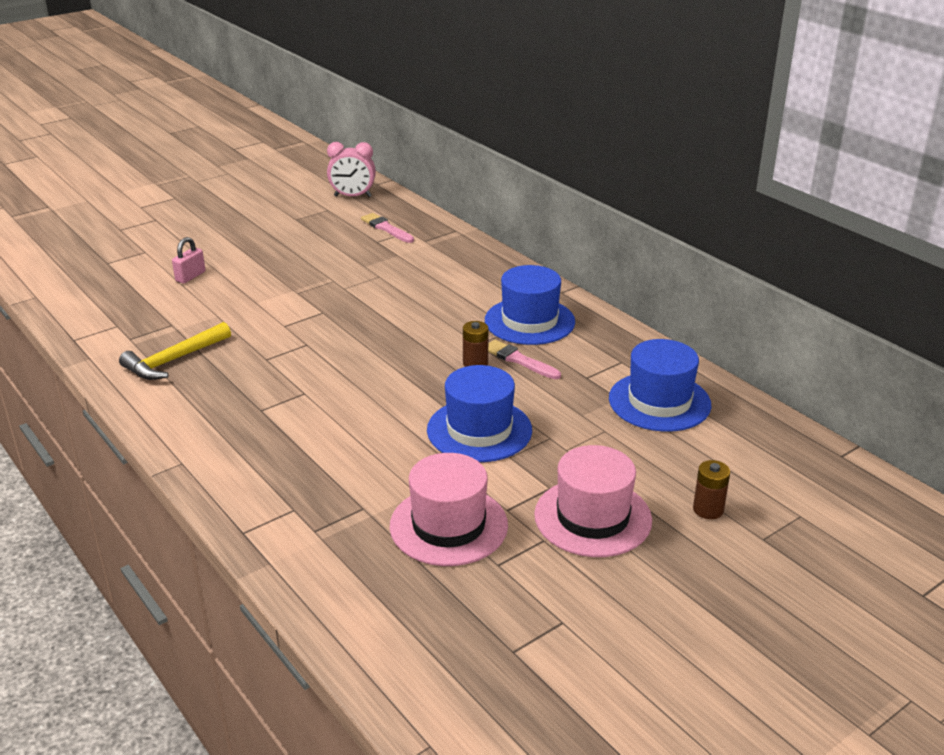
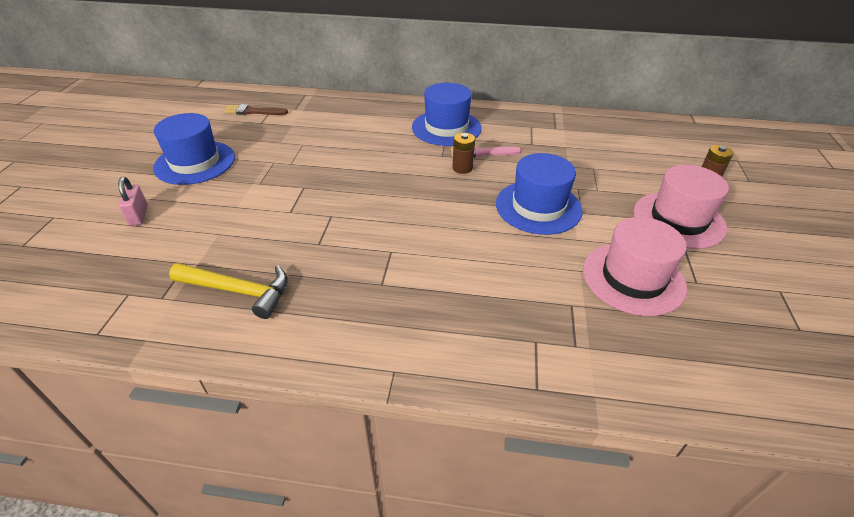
camera: 45 degrees left, 10 degrees up
yellow hammer [119,322,231,380] -> yellow hammer turned 75 degrees counterclockwise [169,263,288,319]
pink clock [327,142,376,197] -> none
pink brush [361,213,414,243] -> brown brush [224,104,288,115]
blue hat [609,339,711,432] -> blue hat moved to [153,113,235,185]

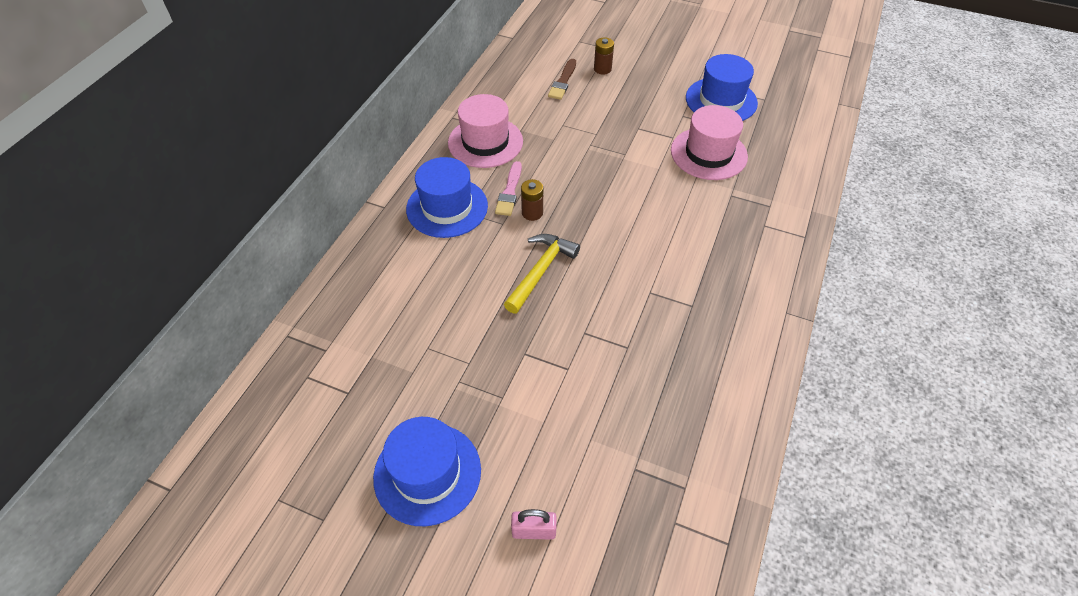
camera: 75 degrees left, 10 degrees up
yellow hammer [169,263,288,319] -> yellow hammer moved to [504,234,580,314]
brown brush [224,104,288,115] -> brown brush moved to [548,59,576,100]
blue hat [496,153,582,235] -> blue hat moved to [686,54,758,121]
pink hat [634,165,729,249] -> pink hat moved to [448,94,523,168]

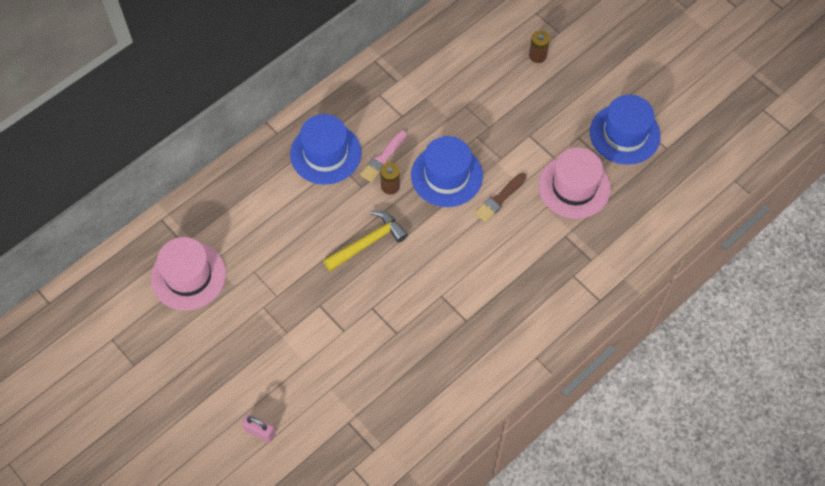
camera: 25 degrees right, 10 degrees up
blue hat [373,417,481,526] -> blue hat moved to [411,136,483,207]
pink hat [448,94,523,168] -> pink hat moved to [151,237,226,311]
brown brush [548,59,576,100] -> brown brush moved to [475,173,527,222]

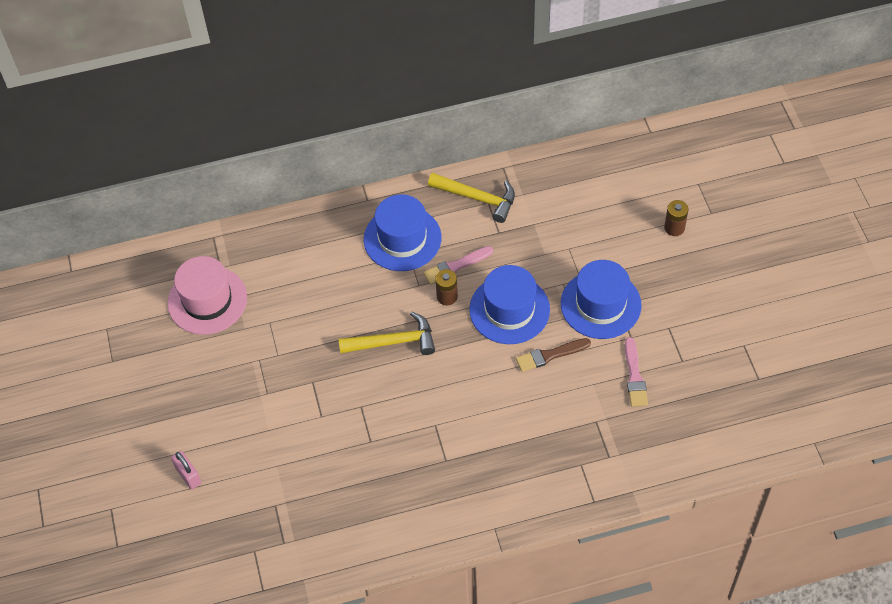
camera: 30 degrees right, 5 degrees down
pink hat [538,147,611,219] -> pink brush [625,337,648,407]
blue hat [590,95,661,165] -> blue hat moved to [561,260,642,339]
none -> yellow hammer [428,173,515,223]

